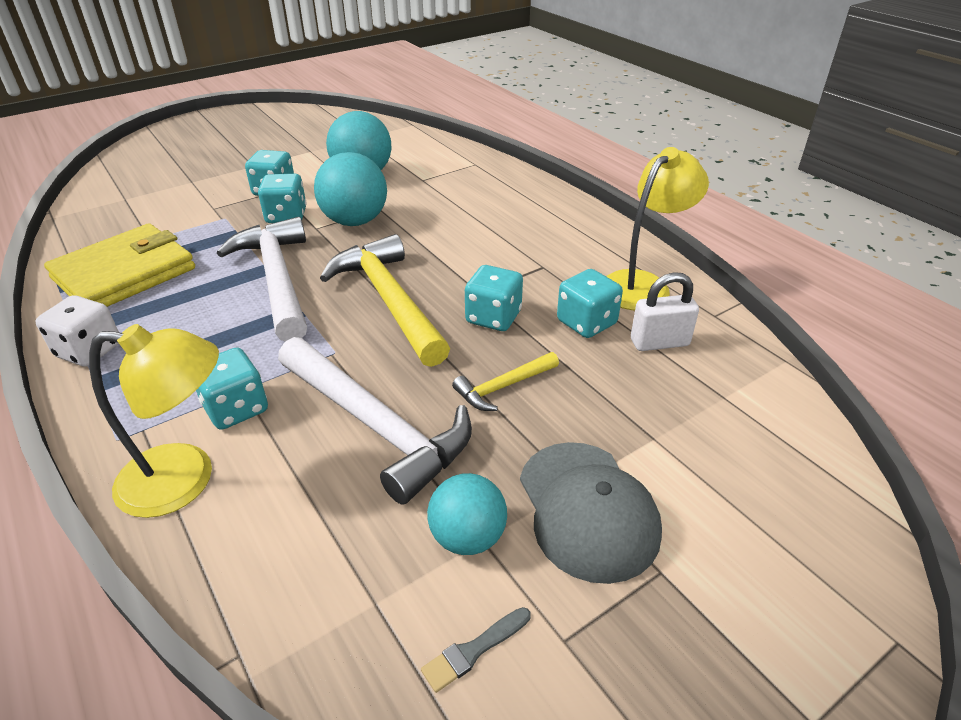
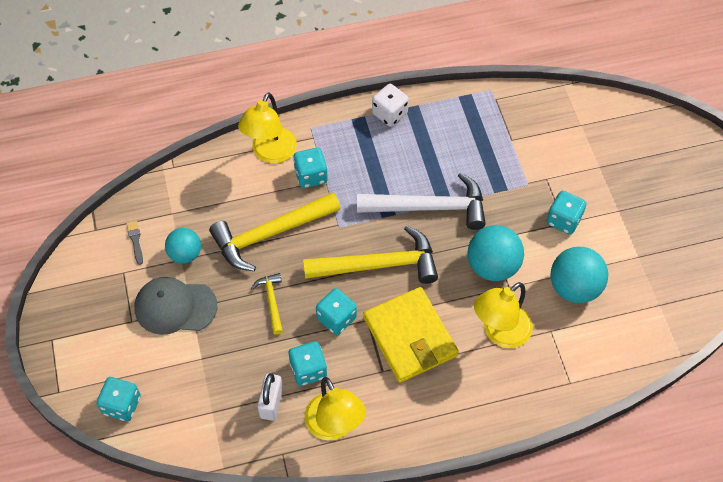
camera: 110 degrees right, 20 degrees up
yellow wallet [44,224,195,307] -> yellow wallet moved to [363,287,459,383]
turquoise dice [258,174,306,223] -> turquoise dice moved to [96,377,141,421]
white hammer [278,337,472,505] -> yellow hammer [209,192,340,271]
none -> yellow lamp [474,282,533,348]

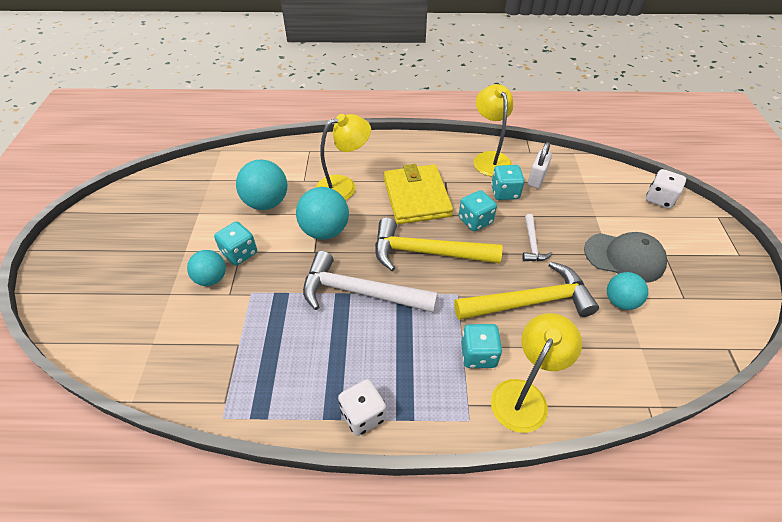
camera: 165 degrees left, 10 degrees down
turquoise dice [96,377,141,421] -> white dice [646,169,686,209]
grey brush [127,221,143,265] -> none
yellow hammer [251,273,283,335] -> white hammer [522,214,552,261]
none -> turquoise ball [187,250,226,286]

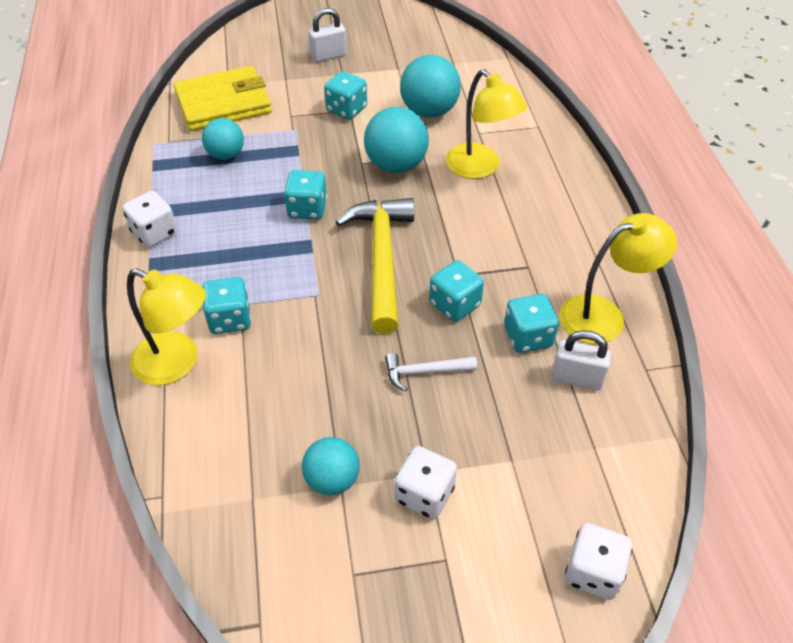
camera: 80 degrees right, 0 degrees up
turquoise ball [187,250,226,286] -> turquoise ball moved to [202,118,244,160]
white hammer [303,251,438,313] -> turquoise dice [284,170,327,220]
yellow wallet [384,164,453,224] -> yellow wallet moved to [174,66,272,131]
yellow hammer [454,261,599,320] -> none
grey cap [584,232,667,283] -> white dice [395,446,457,519]
none -> white padlock [308,8,347,62]

